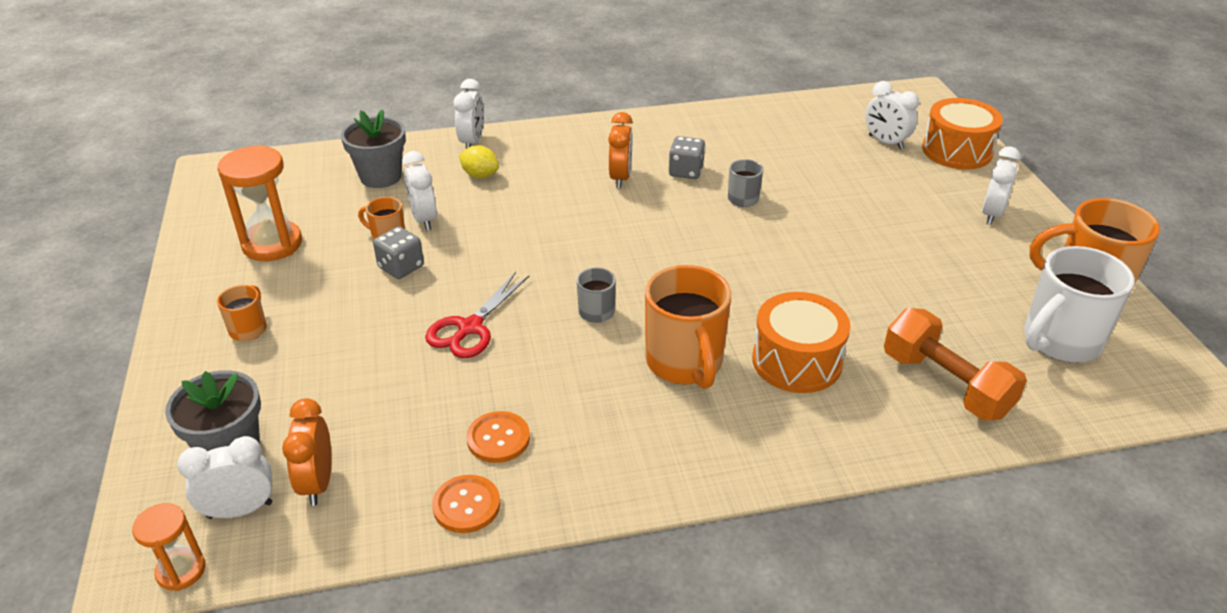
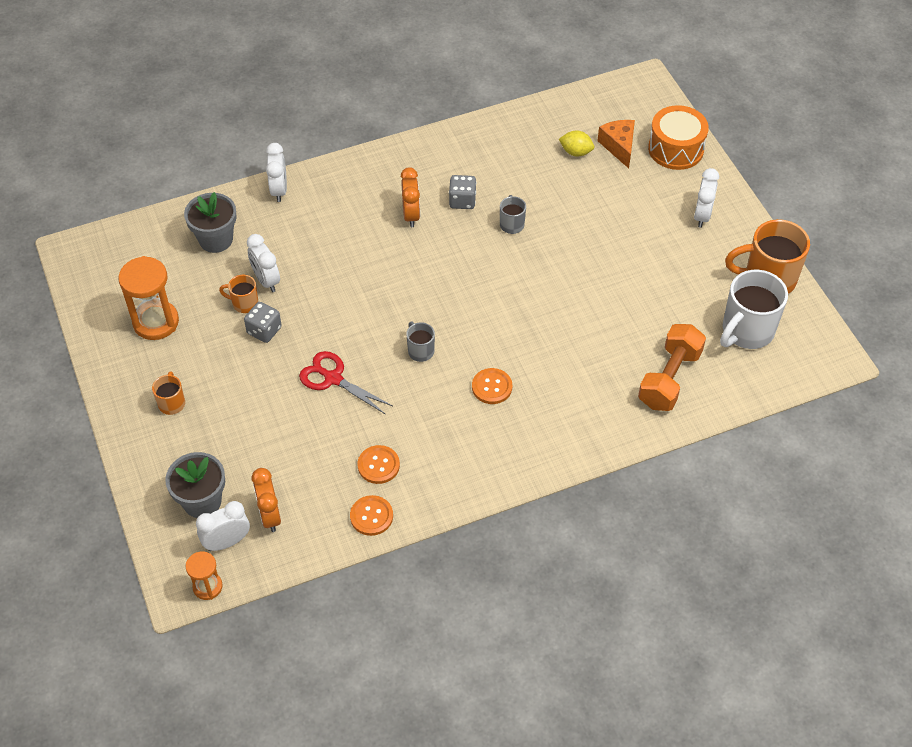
camera: 10 degrees left, 15 degrees up
red scissors [425,272,529,358] -> red scissors turned 105 degrees clockwise [299,351,393,415]
yellow lemon [459,145,499,178] -> yellow lemon moved to [559,131,594,156]
orange mug [645,265,731,389] -> orange button [472,368,512,404]
orange drum [752,292,850,393] -> none
white clock [865,81,919,150] -> orange cheese [597,120,635,168]
orange dumbbell [884,308,1027,420] -> orange dumbbell turned 75 degrees clockwise [638,324,706,411]

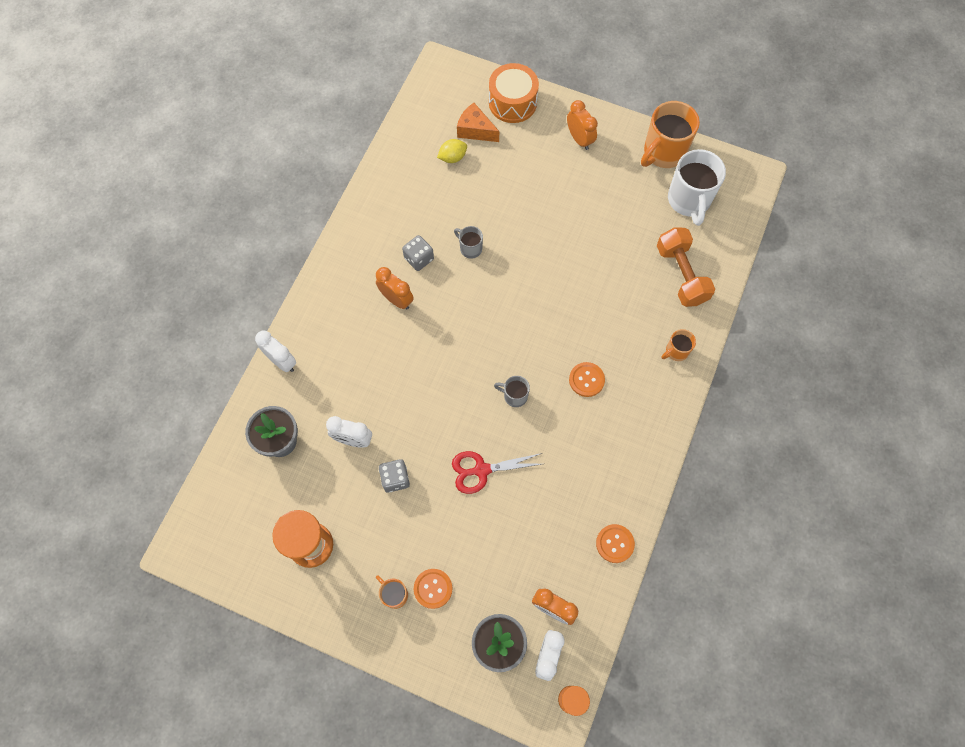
camera: 45 degrees left, 15 degrees up
orange mug [219,275,258,313] -> orange mug moved to [662,329,696,361]
orange button [358,445,400,484] -> orange button moved to [414,569,452,609]
white clock [694,168,719,228] -> orange clock [567,100,598,150]

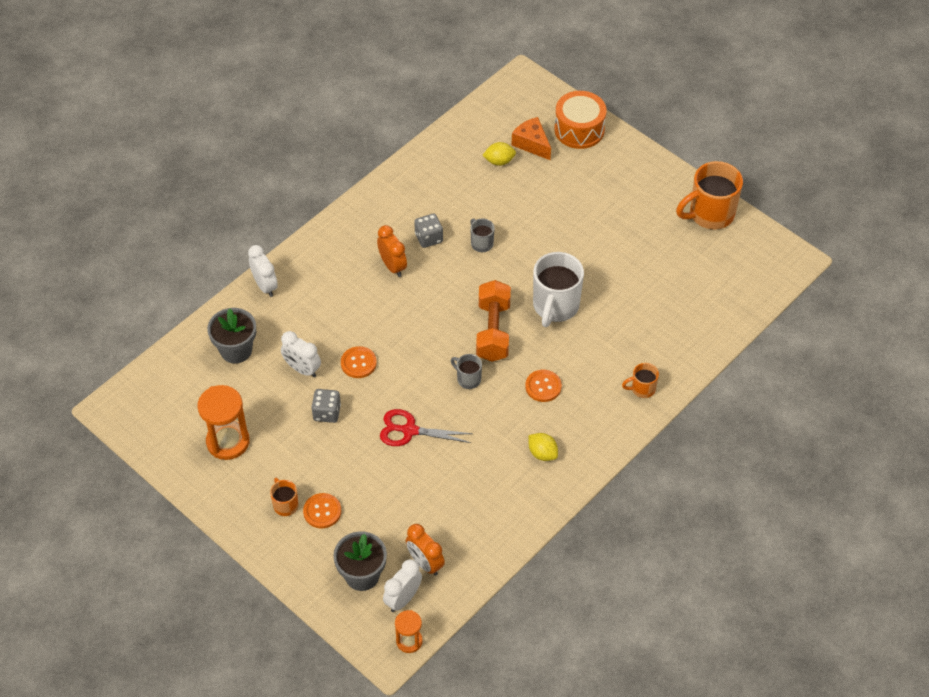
camera: 20 degrees right, 15 degrees down
orange clock [567,100,598,150] -> none
orange button [596,524,635,563] -> orange button moved to [341,346,377,378]
orange dumbbell [657,227,715,307] -> orange dumbbell moved to [476,280,511,362]
white mug [668,149,726,226] -> white mug moved to [533,252,584,327]
none -> yellow lemon [529,433,558,461]

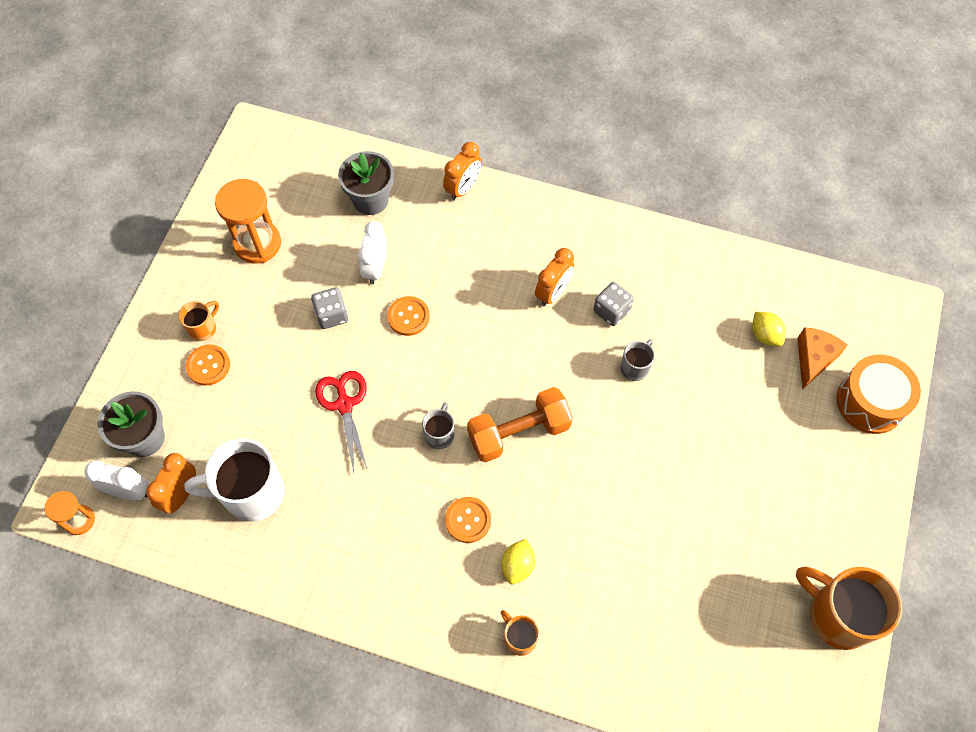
camera: 65 degrees right, 10 degrees up
white clock [248,245,278,297] -> orange clock [443,142,482,201]
yellow lemon [529,433,558,461] -> yellow lemon moved to [501,539,535,584]
white mug [533,252,584,327] -> white mug moved to [184,438,285,522]

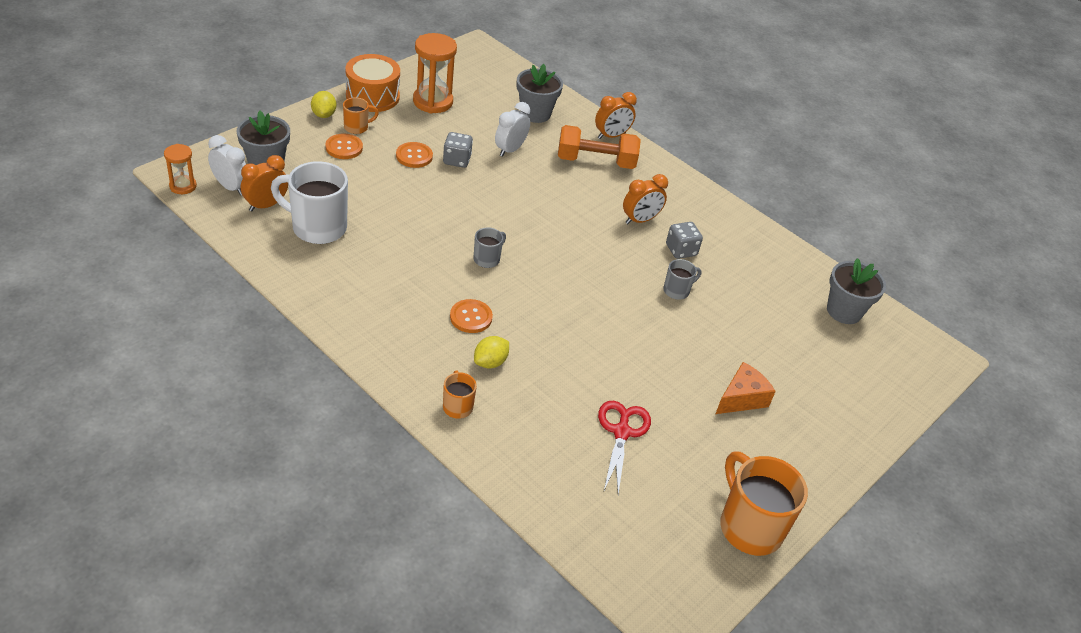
camera: 20 degrees right, 20 degrees down
red scissors [315,371,368,472] -> red scissors moved to [598,401,651,494]
orange button [387,296,430,336] -> orange button moved to [396,142,433,168]
orange dumbbell [467,387,573,462] -> orange dumbbell moved to [558,125,641,169]
yellow lemon [752,312,786,346] -> yellow lemon moved to [311,91,336,118]
orange cheese [797,327,848,390] -> orange cheese moved to [716,362,776,414]
orange drum [837,355,921,434] -> orange drum moved to [345,54,400,112]
none -> grey flower pot [827,258,886,324]

